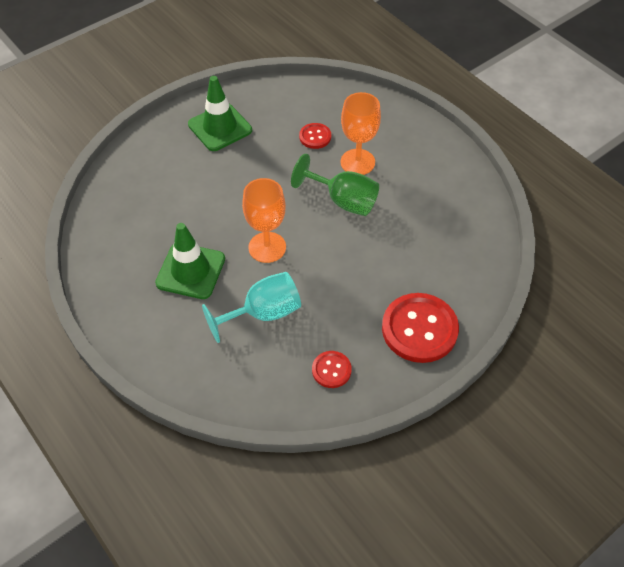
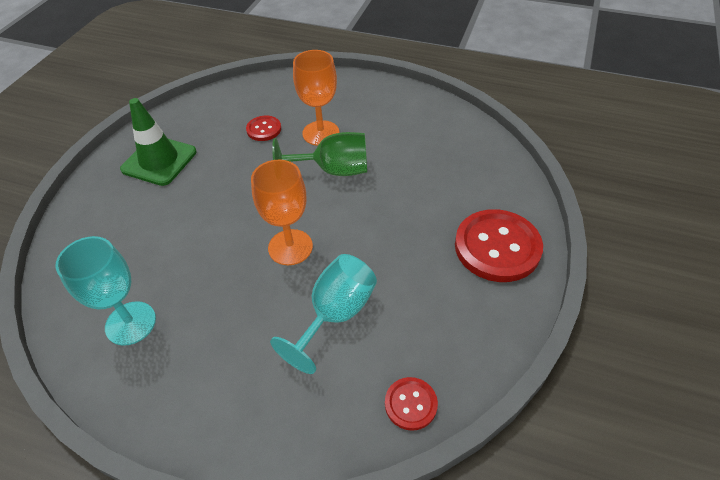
camera: 30 degrees left, 5 degrees down
green traffic cone [155,223,225,299] -> none
red button [312,351,352,388] -> red button moved to [385,377,438,431]
none -> turquoise goblet [55,236,156,346]

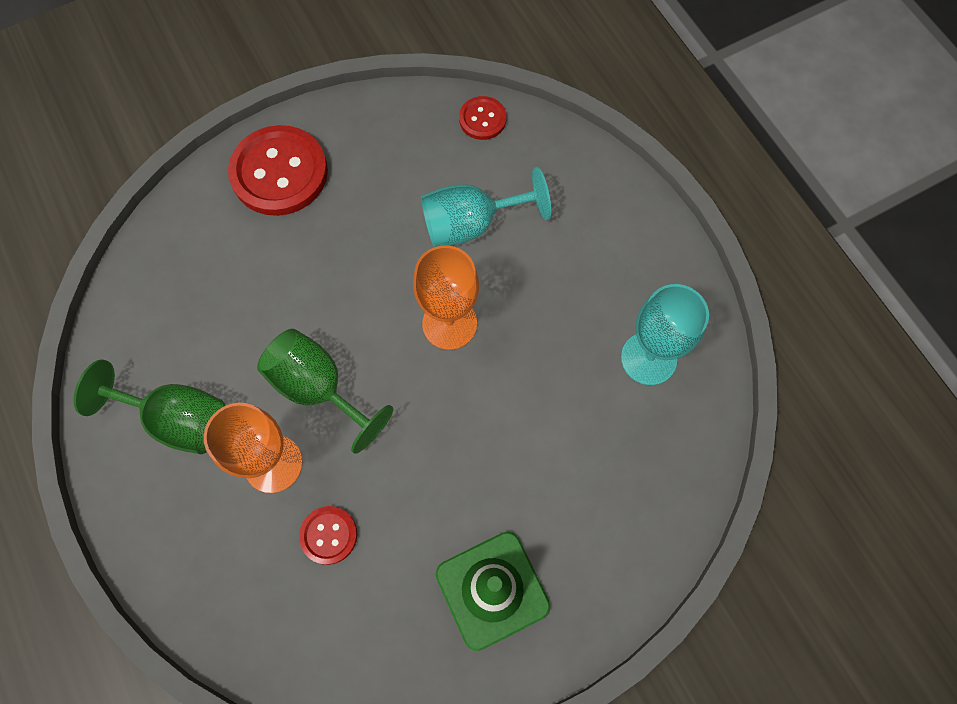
camera: 140 degrees left, 20 degrees up
none -> green goblet [74,360,225,454]

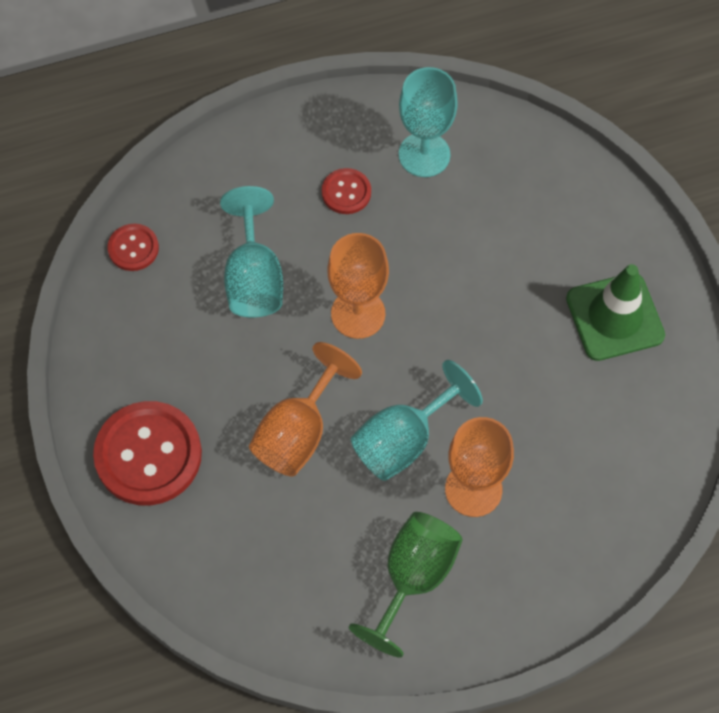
camera: 80 degrees left, 5 degrees down
green goblet [257,329,393,454] -> turquoise goblet [351,360,483,481]
red button [299,506,357,565] -> red button moved to [322,168,371,214]
none -> orange goblet [249,342,362,476]

